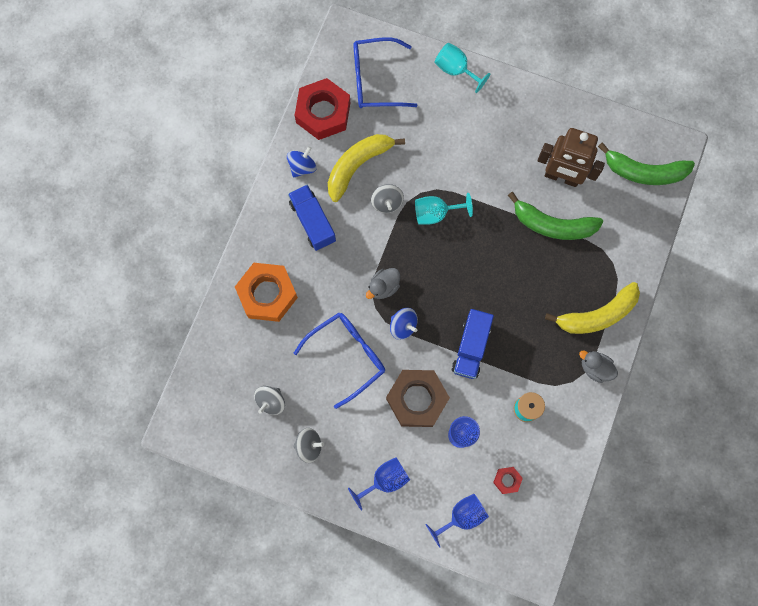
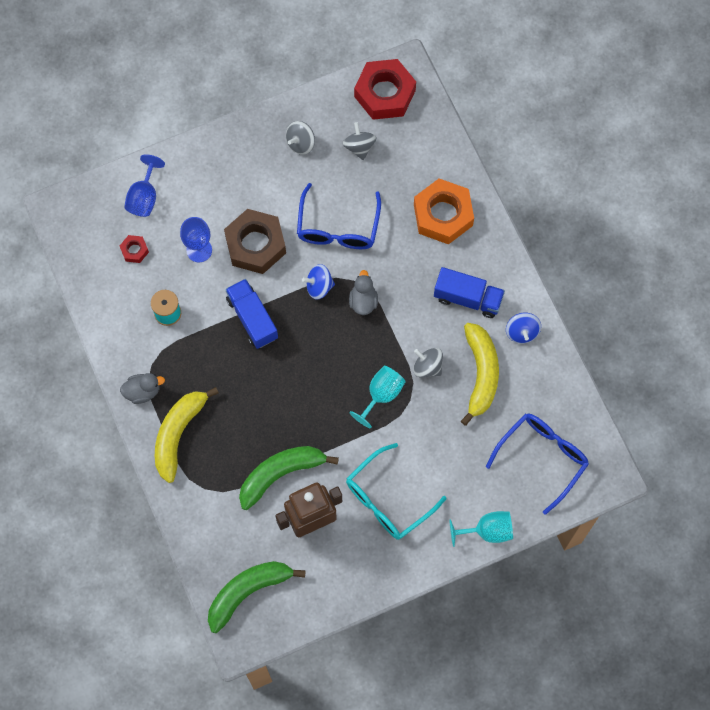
camera: 135 degrees right, 5 degrees down
red nut [295,78,350,140] -> red nut moved to [354,59,416,120]
blue goblet [348,457,410,511] -> none
none -> turquoise glasses [346,443,447,540]

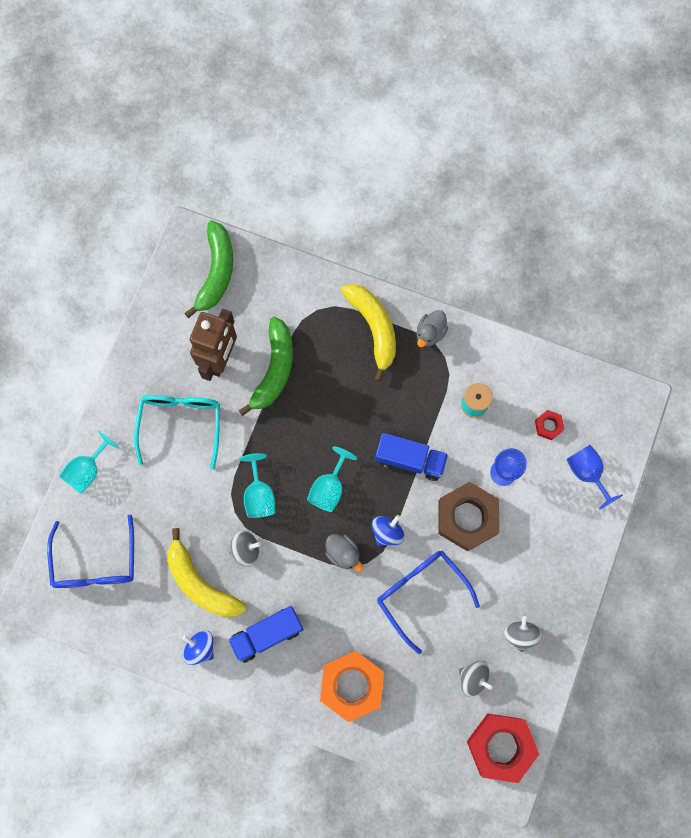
camera: 135 degrees right, 5 degrees up
none -> turquoise goblet [307,447,357,512]

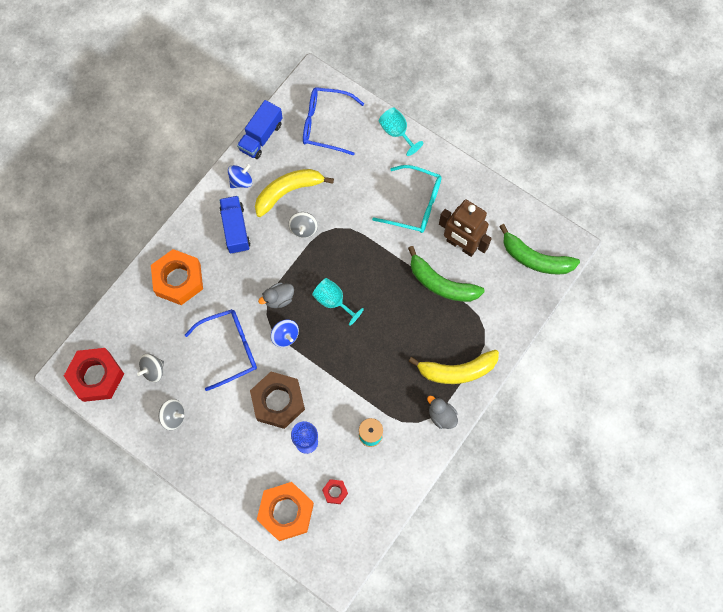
camera: 105 degrees right, 5 degrees down
turquoise goblet [240,453,275,518] -> none
blue truck [375,433,448,481] -> blue truck moved to [237,100,283,159]
blue goblet [566,445,623,510] -> orange nut [257,482,314,541]

